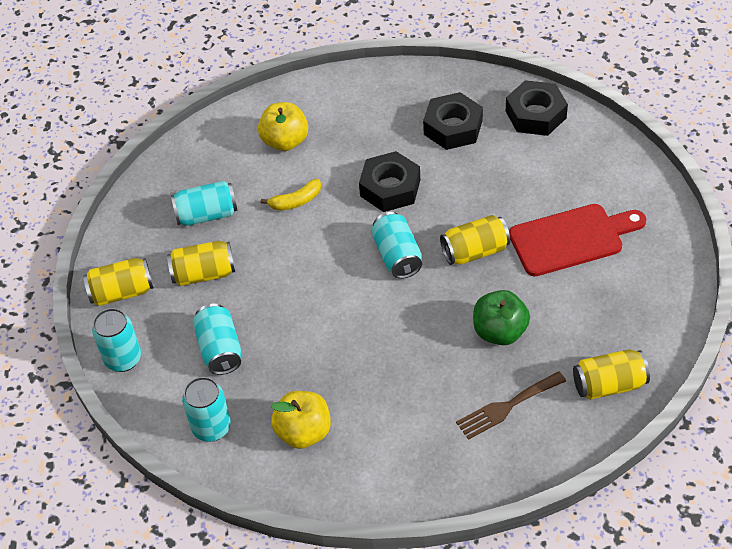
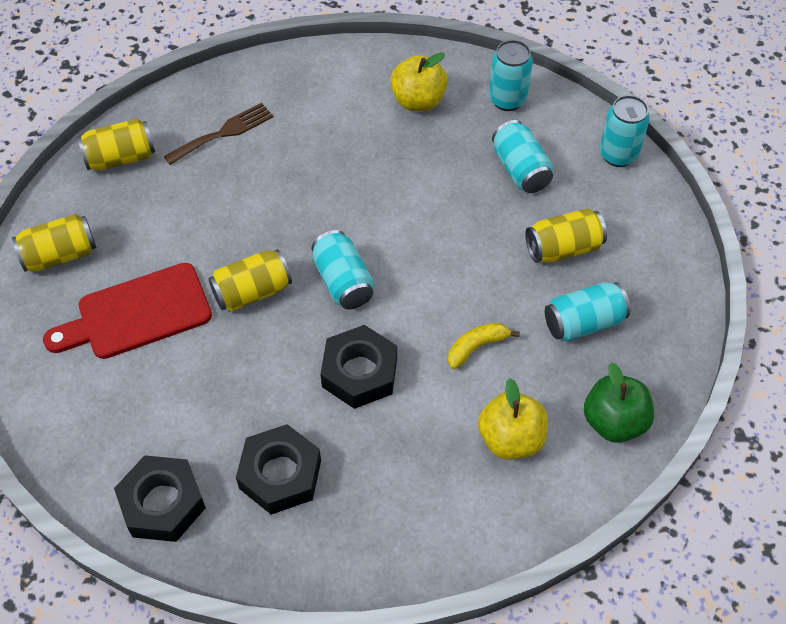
camera: 170 degrees right, 5 degrees up
yellow can [83,258,154,306] -> yellow can moved to [12,214,96,272]
green apple [473,290,530,345] -> green apple moved to [584,362,654,443]

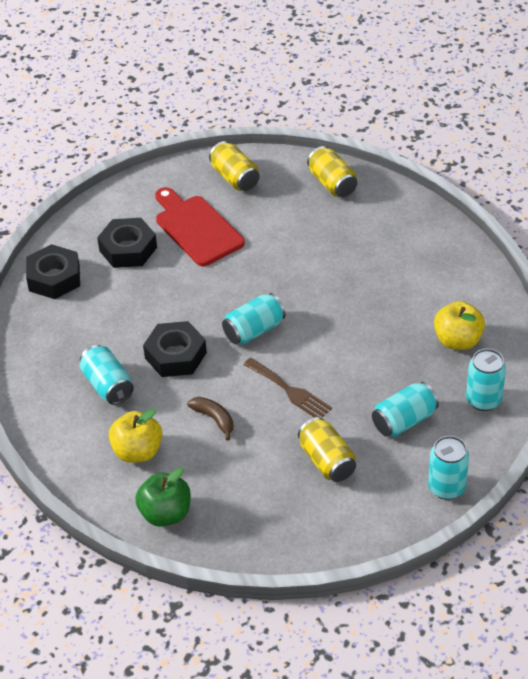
camera: 80 degrees right, 10 degrees down
brown fork [163,103,274,165] -> brown fork moved to [243,358,332,418]
yellow can [209,249,292,311] -> none
black nut [236,424,321,515] -> black nut moved to [97,218,157,268]
yellow banana [448,323,520,369] -> brown banana [187,397,234,440]
turquoise can [545,282,630,341] -> turquoise can moved to [80,345,134,405]

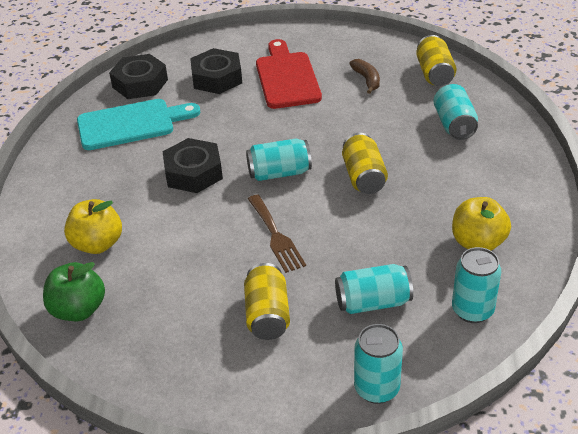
camera: 25 degrees right, 5 degrees down
turquoise can [80,345,134,405] -> turquoise can moved to [433,83,478,140]
brown banana [187,397,234,440] -> brown banana moved to [349,59,380,94]
yellow can [209,141,259,191] -> yellow can moved to [342,133,388,194]
none -> turquoise cutting board [77,99,200,150]

